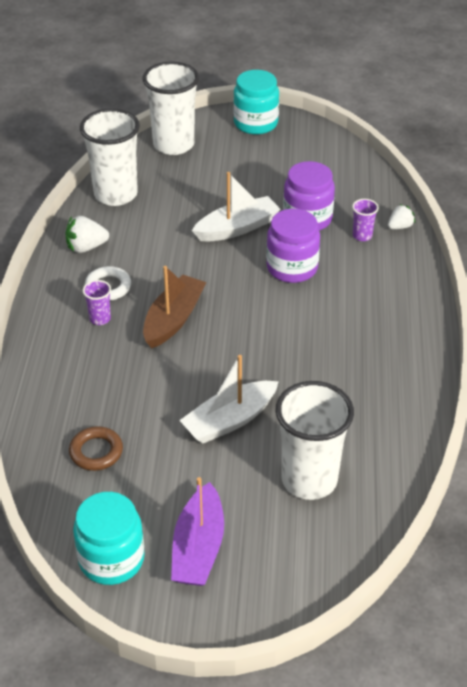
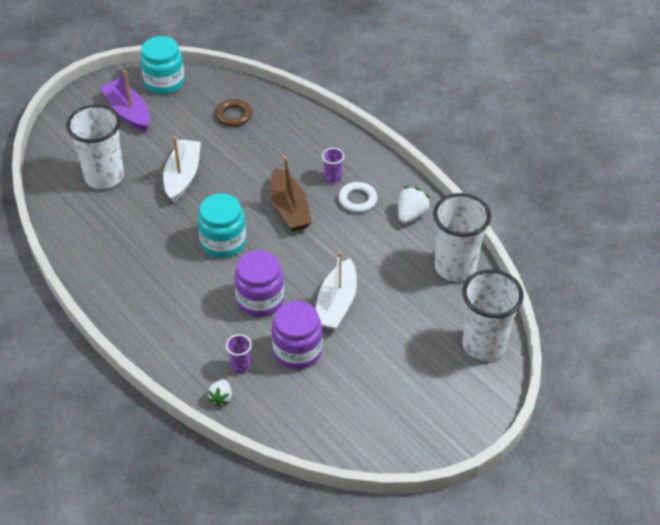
camera: 135 degrees right, 5 degrees up
turquoise jar [233,70,279,134] -> turquoise jar moved to [198,193,246,258]

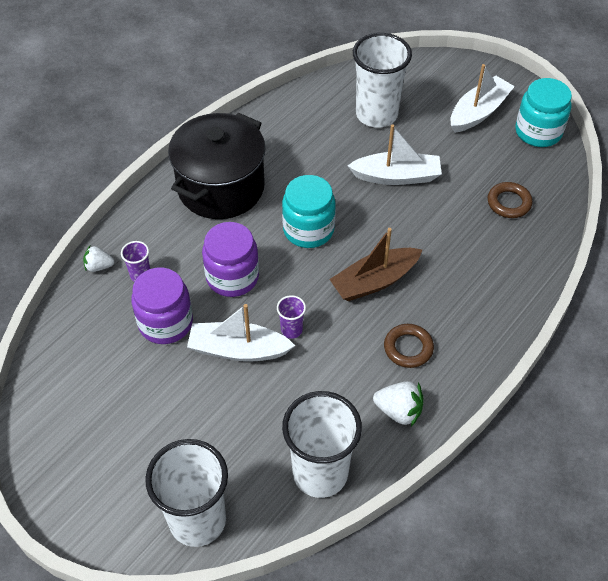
camera: 80 degrees right, 5 degrees up
purple boat [100,70,150,132] -> white boat [451,64,515,133]
purple cup [322,148,344,184] -> purple cup moved to [277,295,306,339]
white ring [338,182,378,213] -> brown ring [384,324,434,368]
none -> black pot [168,113,266,219]

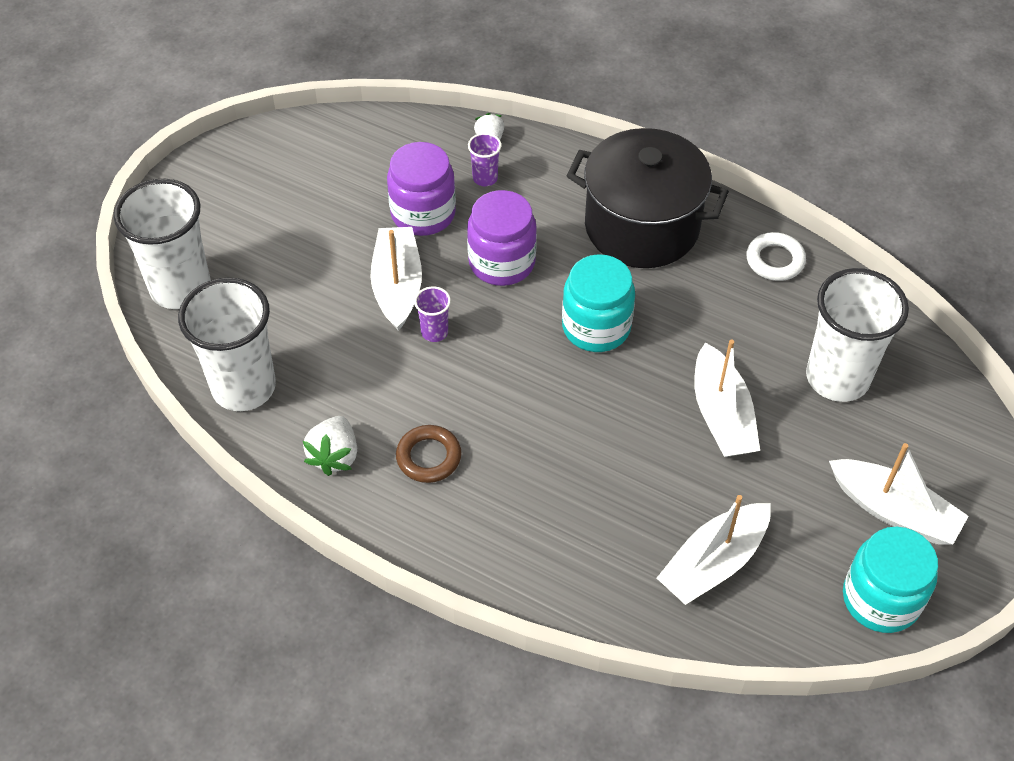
camera: 80 degrees right, 0 degrees up
brown boat [329,228,422,301] -> none
brown ring [488,182,533,218] -> white boat [657,495,771,605]
none -> white ring [746,232,806,281]

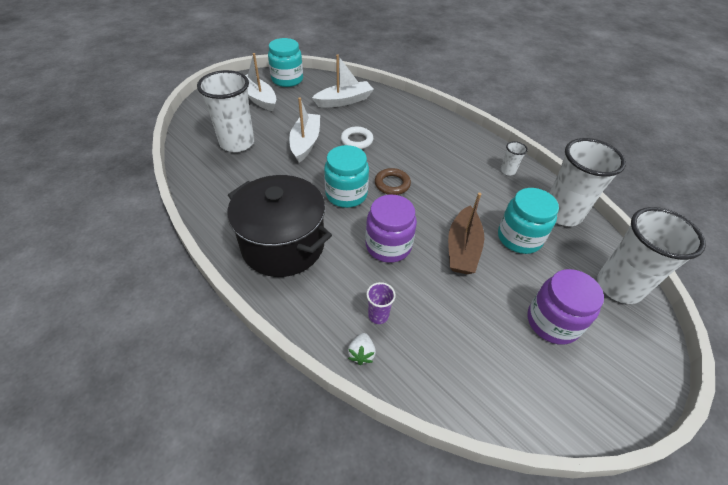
camera: 165 degrees left, 5 degrees down
white strawberry [303,416,357,476] -> white cup [501,141,528,176]
white boat [371,227,422,331] -> brown boat [448,193,484,274]
purple jar [387,142,456,236] -> purple jar moved to [528,269,604,345]
brown ring [396,425,462,483] -> brown ring moved to [375,168,411,195]
purple cup [414,286,451,342] -> none
white ring [746,232,806,281] -> white ring moved to [341,127,373,149]
none -> turquoise jar [498,188,559,254]

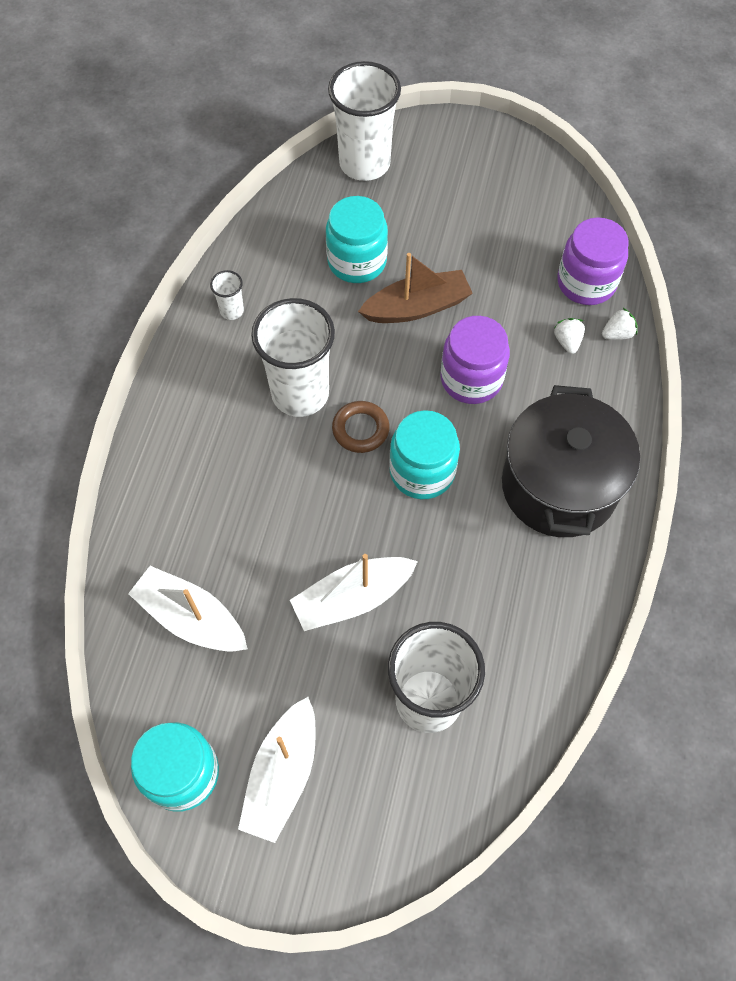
camera: 120 degrees left, 15 degrees up
white ring [341,127,373,149] -> none
purple cup [366,282,396,324] -> white strawberry [554,318,585,354]
purple jar [528,269,604,345] -> purple jar moved to [557,217,629,305]
white cup [550,138,626,226] -> white cup moved to [251,298,335,417]

